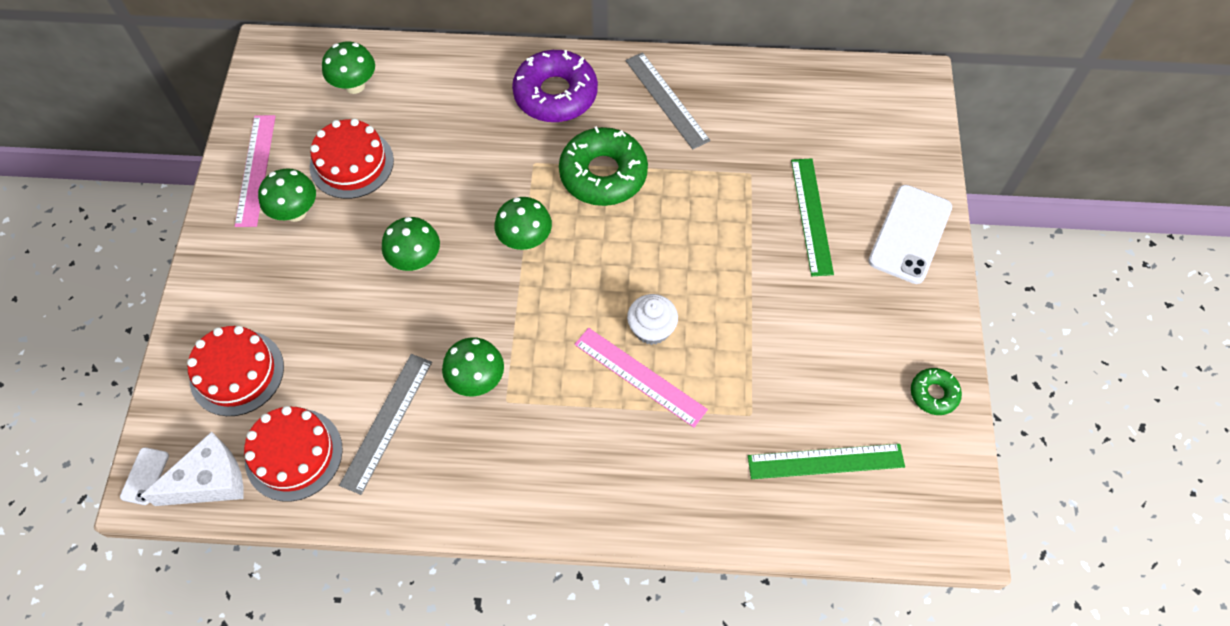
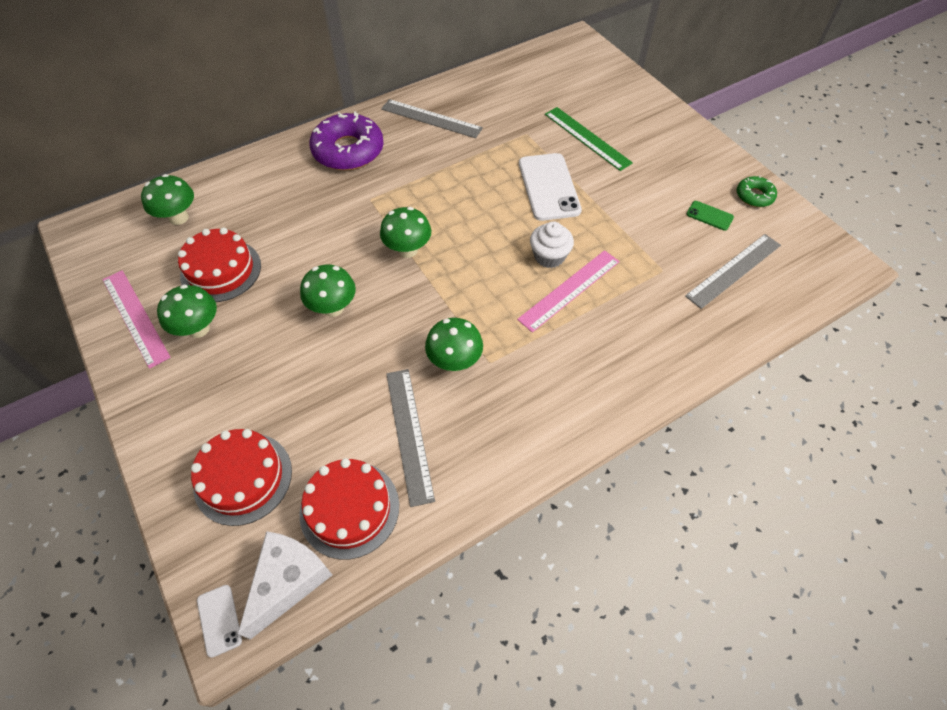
camera: 35 degrees left, 5 degrees down
green donut [559,126,648,206] -> none
pink ruler [574,328,708,428] -> pink ruler turned 45 degrees counterclockwise [517,250,620,332]
green ruler [748,444,905,479] -> grey ruler [685,234,781,309]
white phone [868,185,952,284] -> white phone moved to [519,153,582,221]
none -> green phone [687,201,734,231]

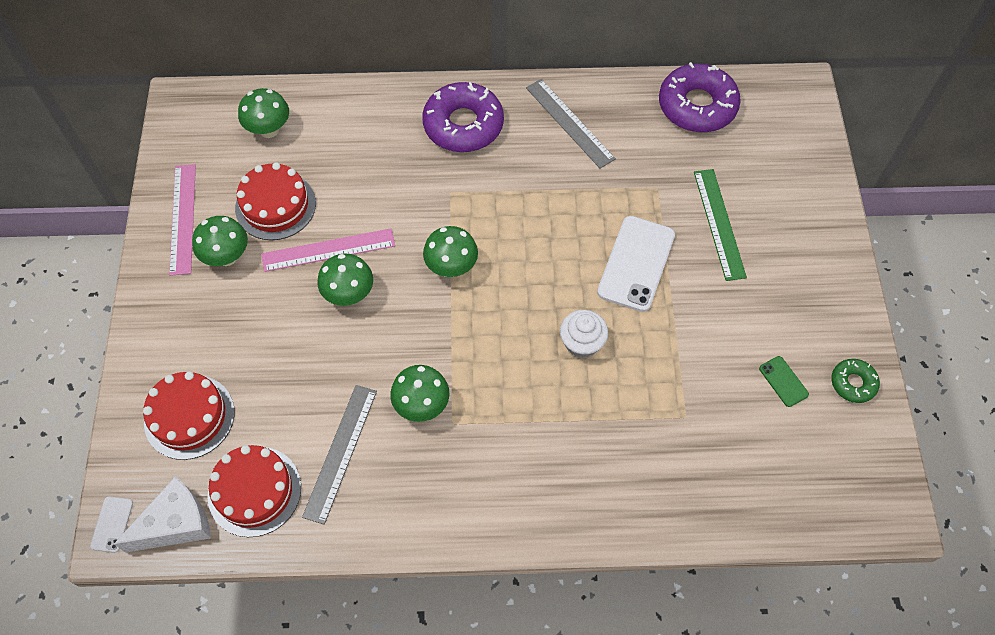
camera: 30 degrees right, 5 degrees up
pink ruler [517,250,620,332] -> pink ruler moved to [262,228,395,272]
grey ruler [685,234,781,309] -> none
none -> purple donut [659,62,741,132]

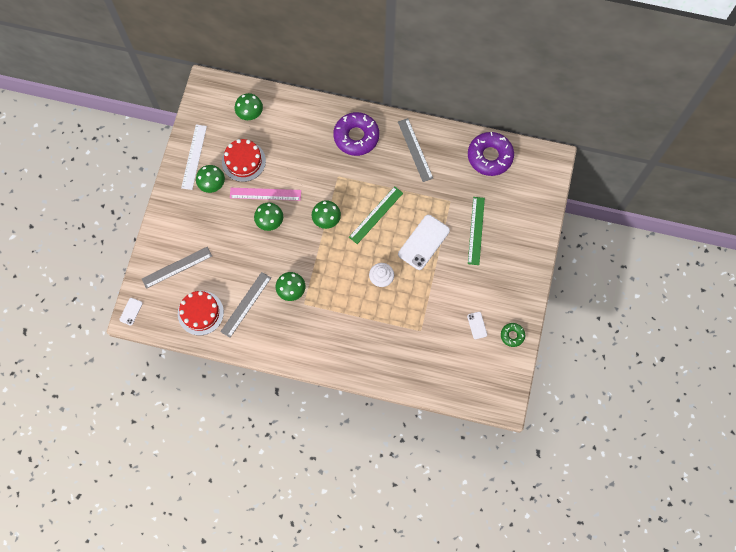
camera: 15 degrees right, 10 degrees up
white cheese [114,476,211,553] -> none
red cake [143,371,235,460] -> grey ruler [142,247,212,289]
pink ruler [169,164,196,276] -> white ruler [181,124,207,190]
green phone [759,356,809,407] -> white phone [467,312,487,339]
none -> green ruler [349,186,403,244]

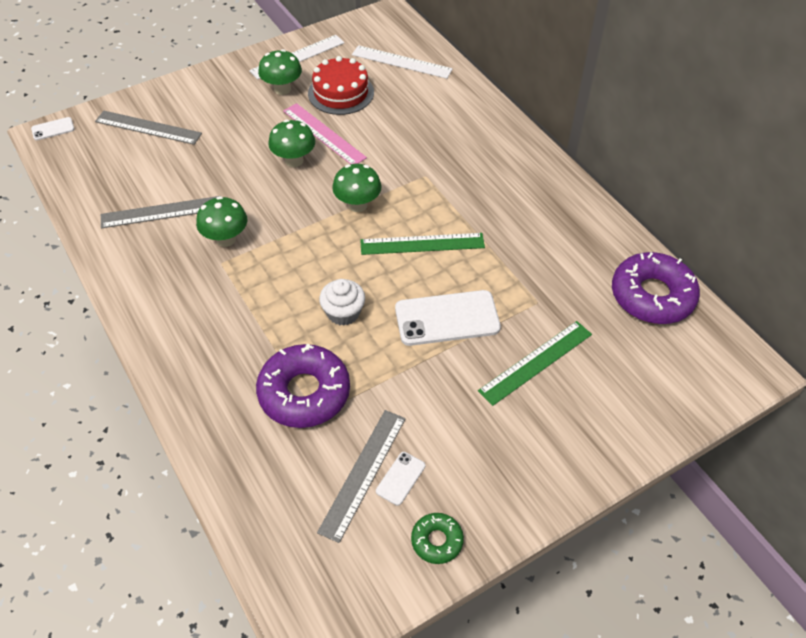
camera: 45 degrees right, 20 degrees down
red cake [178,291,224,335] -> none
green mushroom [235,93,263,120] -> white ruler [352,45,453,79]
purple donut [333,112,379,156] -> purple donut moved to [256,344,350,428]
grey ruler [398,118,433,182] -> grey ruler moved to [317,410,406,543]

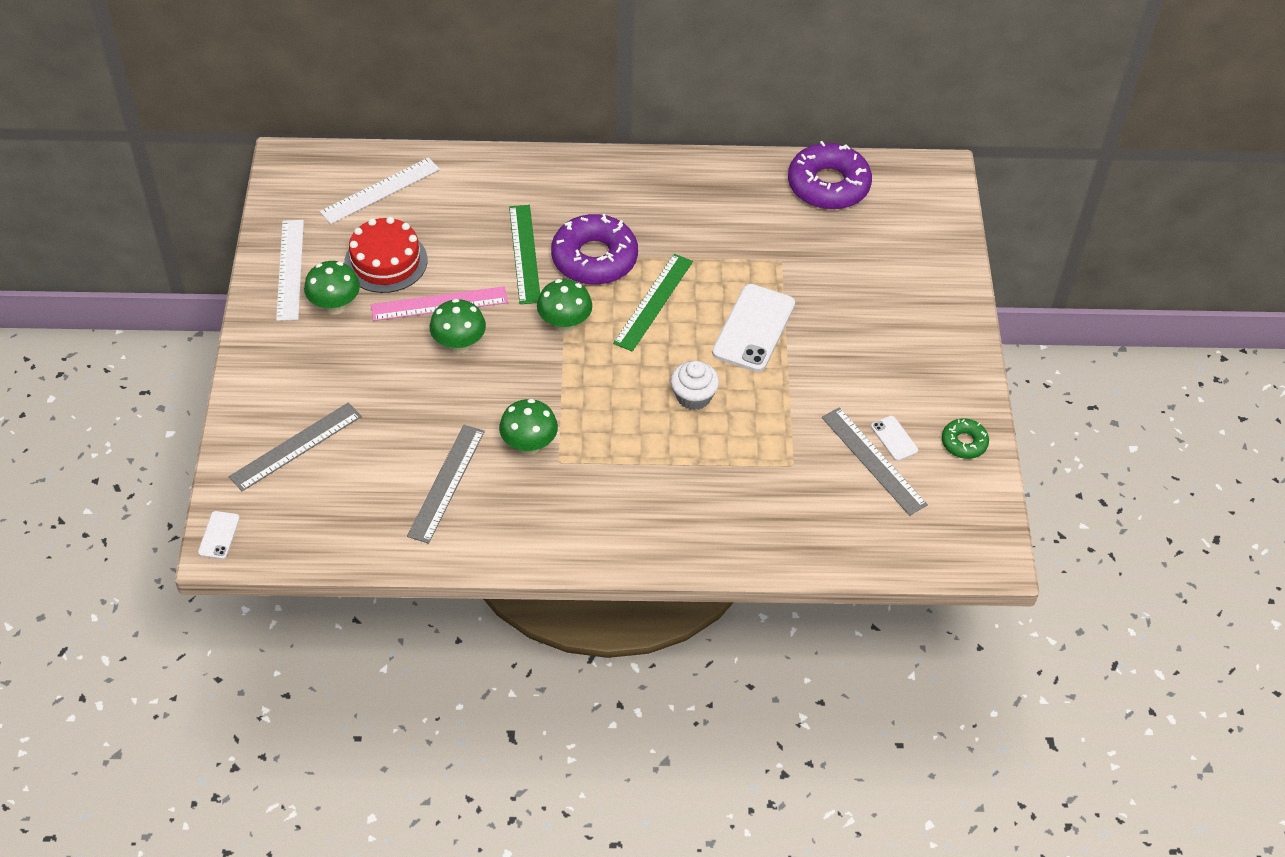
camera: 60 degrees left, 0 degrees up
purple donut [256,344,350,428] -> purple donut moved to [551,214,638,285]
green ruler [478,321,592,406] -> green ruler moved to [509,205,540,304]

